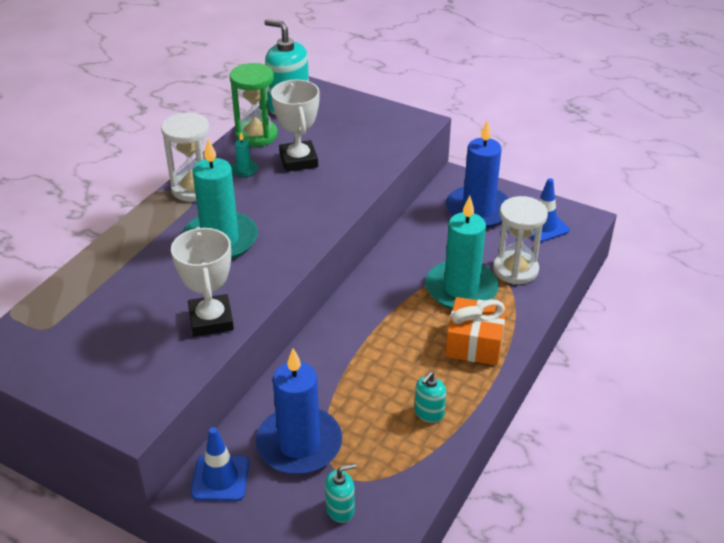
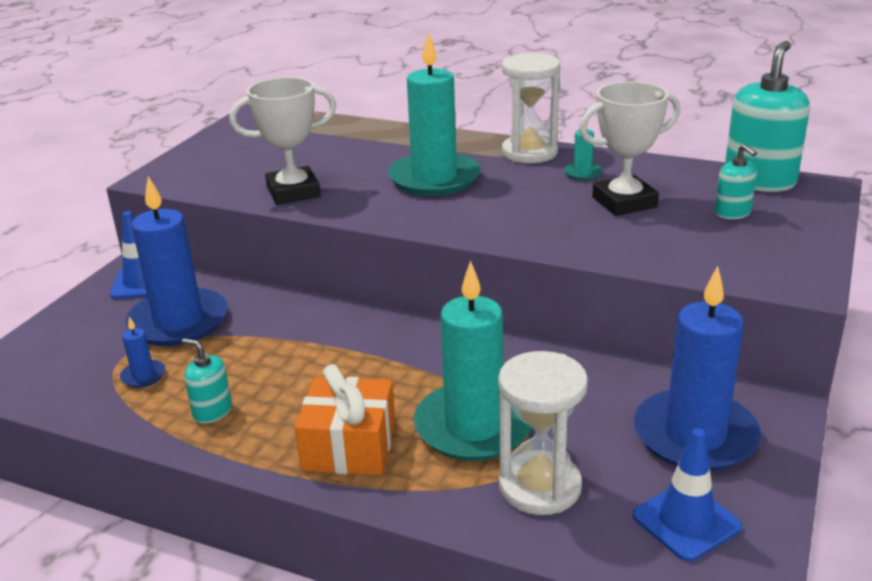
camera: 85 degrees right, 10 degrees down
green hourglass [230,63,278,147] -> none
turquoise soap dispenser [325,463,356,523] -> turquoise soap dispenser moved to [715,144,757,219]
none -> blue candle [120,317,166,388]

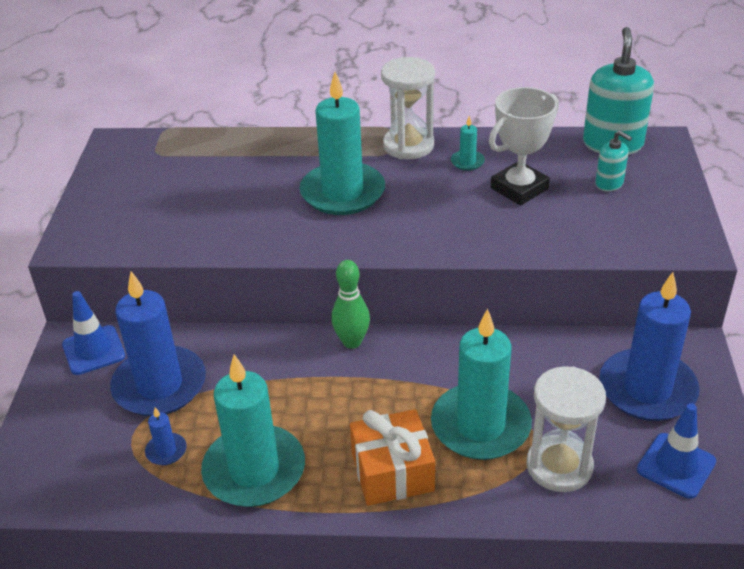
camera: 20 degrees left, 10 degrees up
turquoise soap dispenser [182,338,232,424] -> turquoise candle [201,354,305,507]
white trophy [229,77,336,205] -> none
none -> green bowling pin [331,260,370,349]

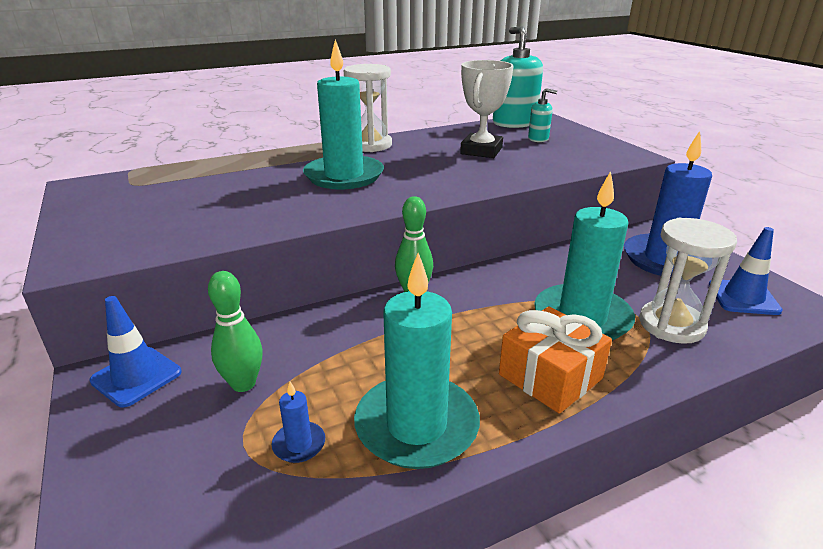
camera: 30 degrees left, 10 degrees down
blue candle [110,271,206,416] -> green bowling pin [208,271,263,392]
turquoise candle [451,116,485,171] -> none

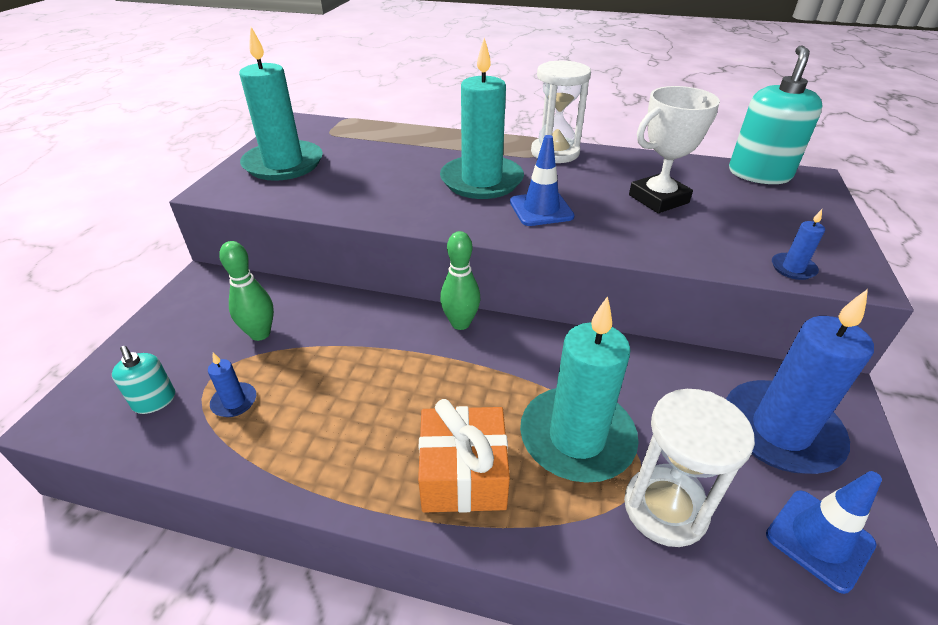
camera: 40 degrees right, 10 degrees up
blue traffic cone [89,296,182,407] -> blue traffic cone moved to [510,135,574,226]
turquoise candle [354,253,480,469] -> turquoise candle moved to [239,27,323,181]
turquoise soap dispenser [528,88,557,142] -> turquoise soap dispenser moved to [112,346,175,414]
none -> blue candle [772,209,825,280]

